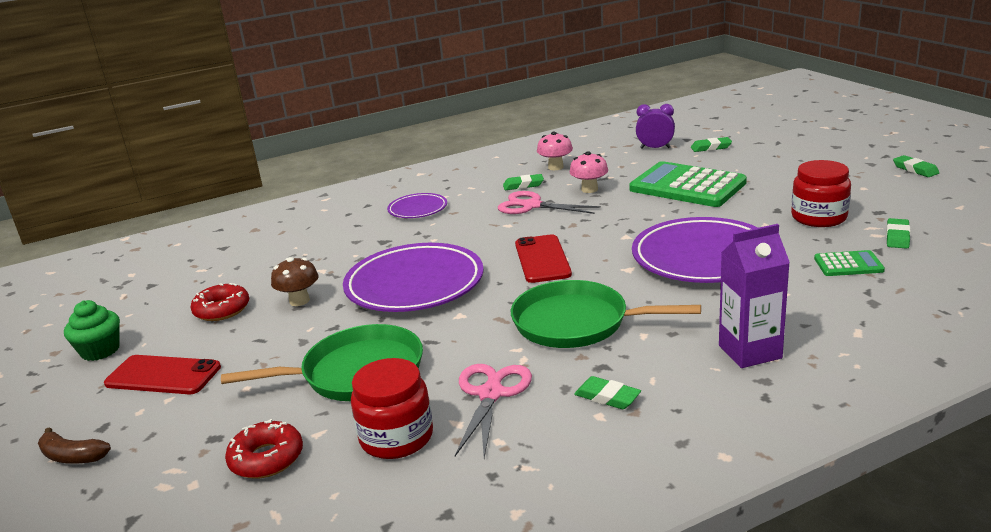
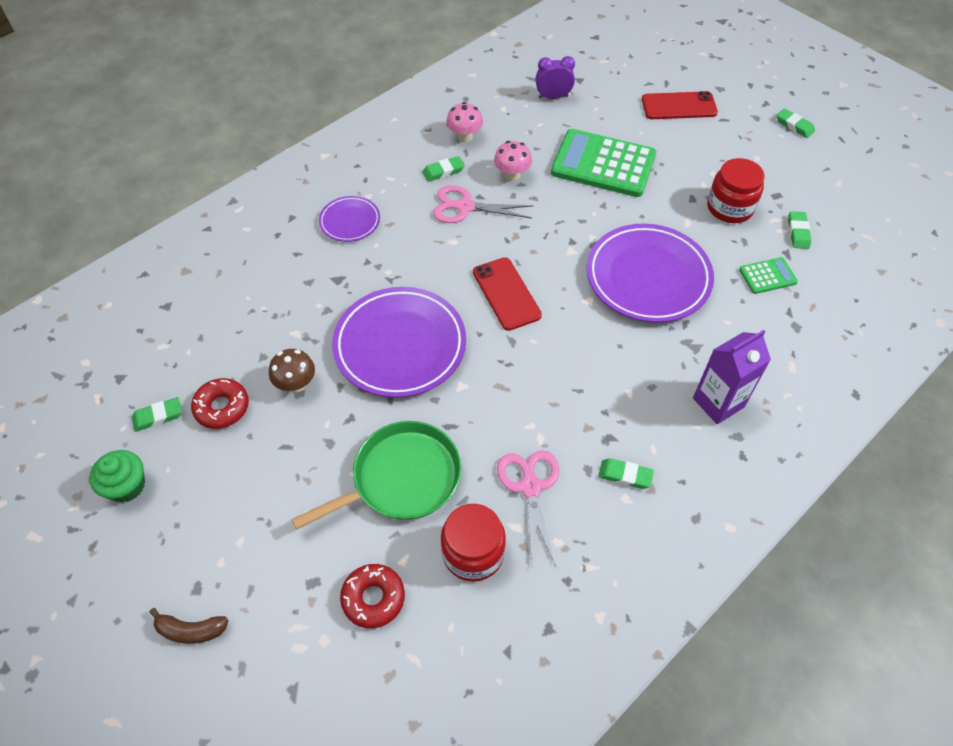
camera: 20 degrees left, 30 degrees up
red phone [104,355,221,394] -> red phone moved to [642,91,718,119]
green pan [511,280,701,348] -> none
green eraser [691,137,732,152] -> green eraser moved to [132,397,182,432]

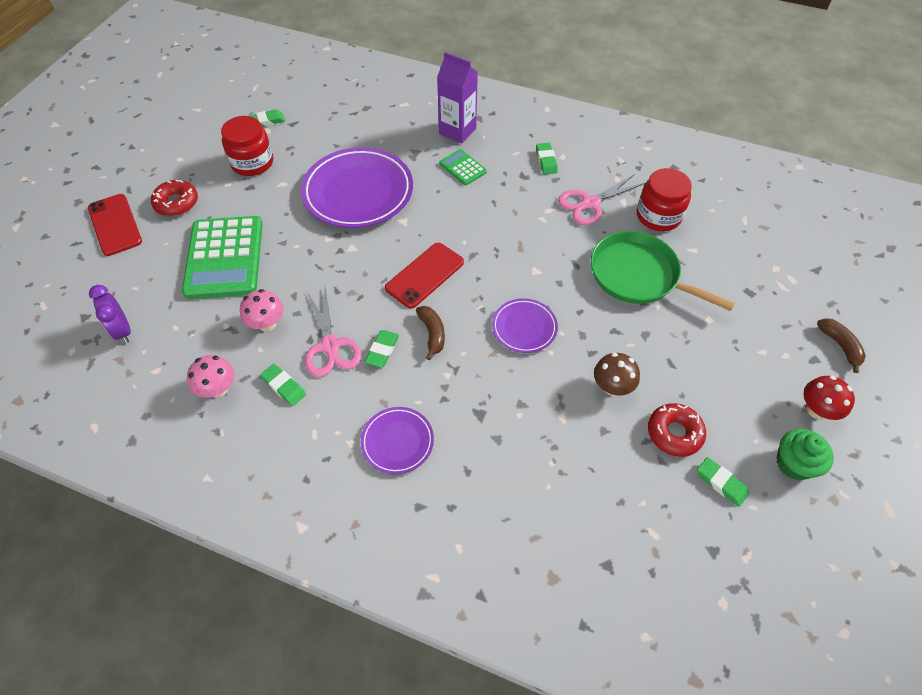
camera: 115 degrees left, 0 degrees up
purple plate [332,287,466,398] -> purple plate [492,298,558,353], size x0.51
red donut [340,564,405,628] -> red donut moved to [151,180,198,216]
green calculator [739,257,798,294] -> green calculator moved to [439,149,487,185]
green eraser [776,108,815,138] -> green eraser moved to [365,330,399,368]
none -> brown banana [416,306,445,360]
none -> red mushroom [804,376,855,420]

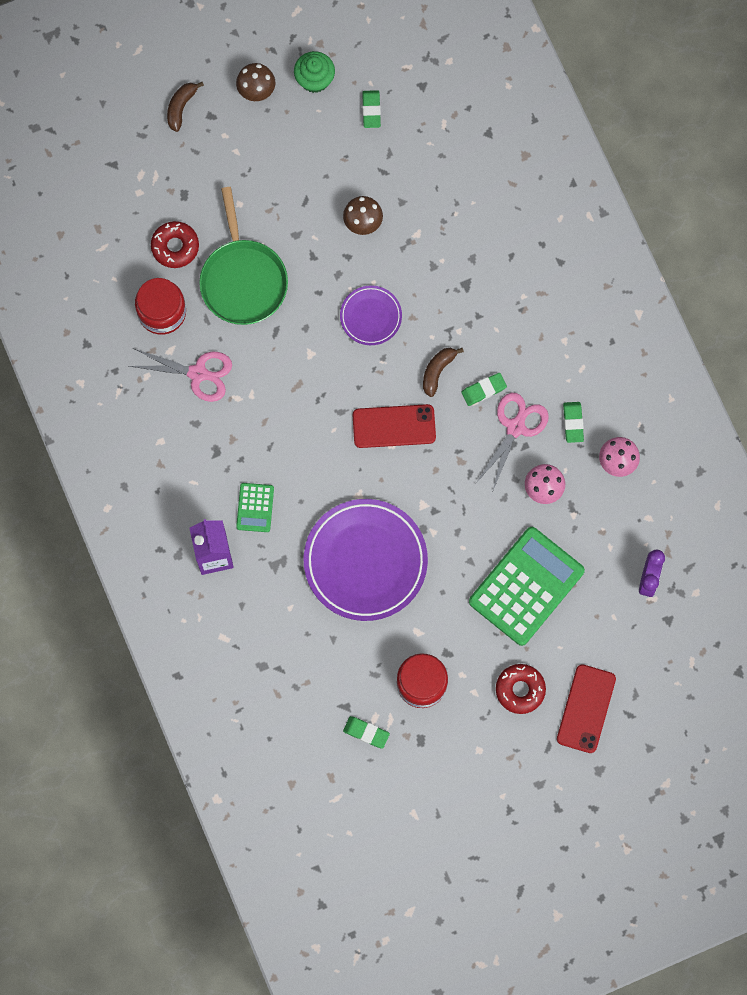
camera: 135 degrees left, 20 degrees up
purple plate [361,407,434,474] -> none
green eraser [536,143,558,174] -> none
red donut [648,403,706,457] -> red donut moved to [151,221,199,268]
red mushroom [804,376,855,420] -> brown mushroom [236,63,275,101]

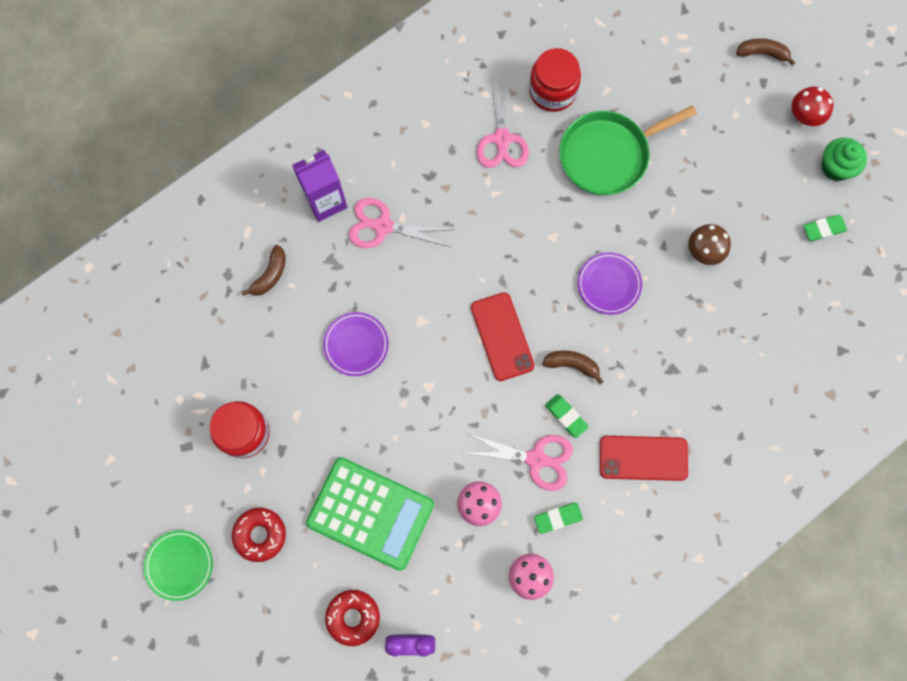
camera: 75 degrees right, 0 degrees up
red donut [151,221,199,268] -> red donut moved to [325,590,380,646]
brown mushroom [236,63,275,101] -> red mushroom [792,87,833,126]
green calculator [236,483,274,532] -> pink scissors [349,198,455,248]
purple plate [304,499,428,621] -> purple plate [323,312,389,376], size x0.51
green eraser [343,716,390,749] -> none
red phone [557,664,616,753] -> red phone moved to [600,436,688,481]
none -> green plate [144,530,213,601]
none -> brown banana [241,245,286,296]

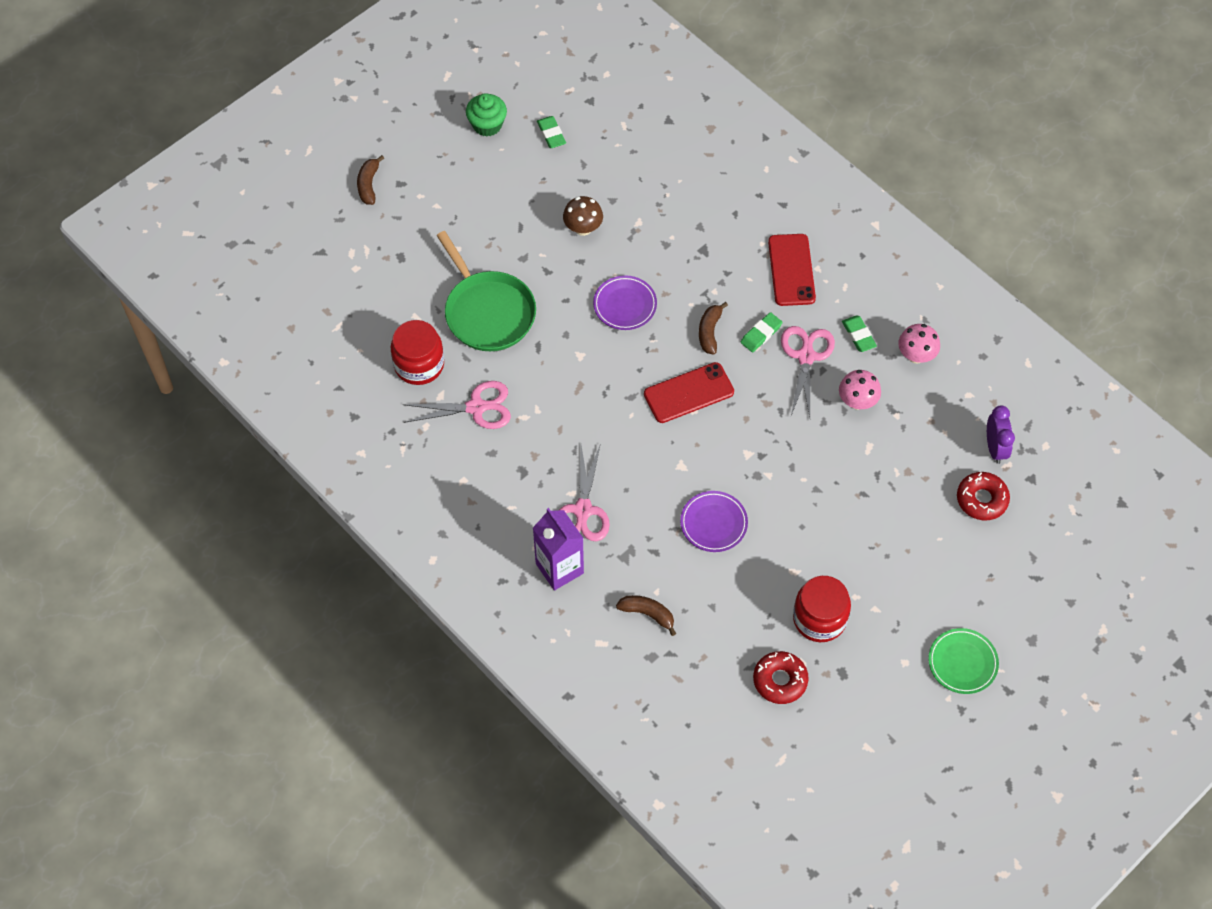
camera: 95 degrees left, 15 degrees down
red donut [232,508,286,562] -> red donut moved to [753,651,809,704]
green calculator [306,457,434,571] -> none
red mushroom [792,87,833,126] -> none

